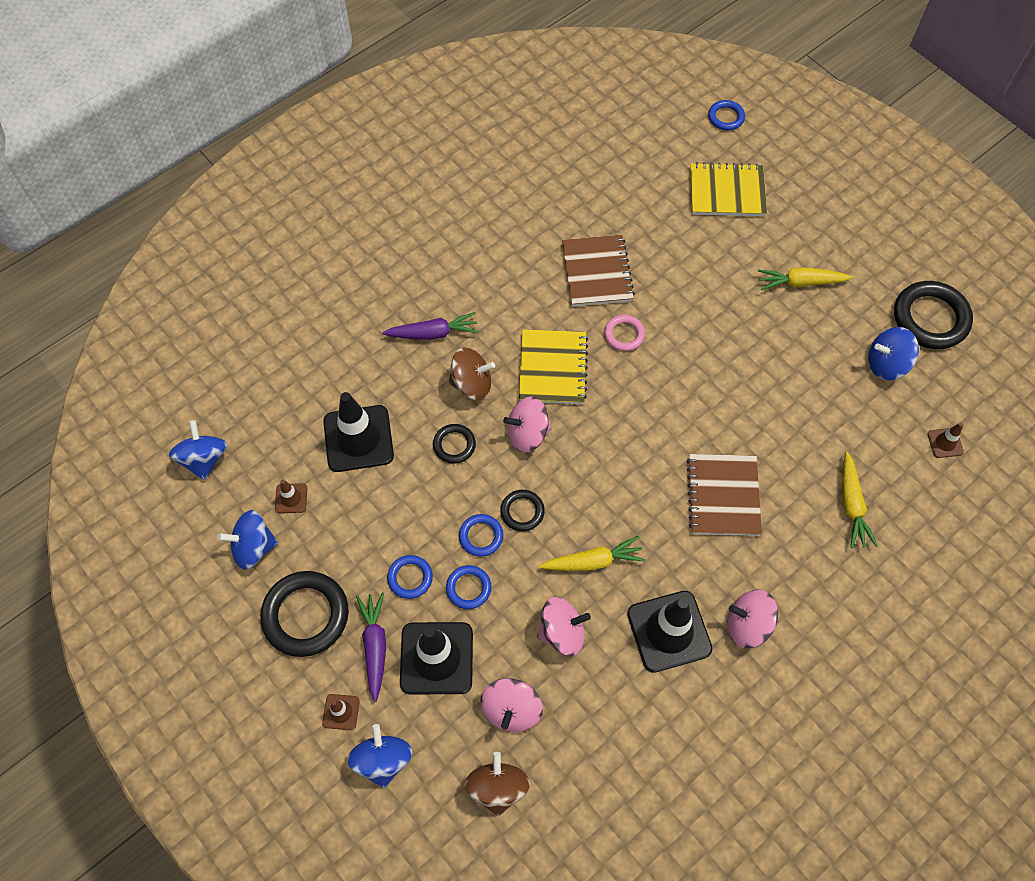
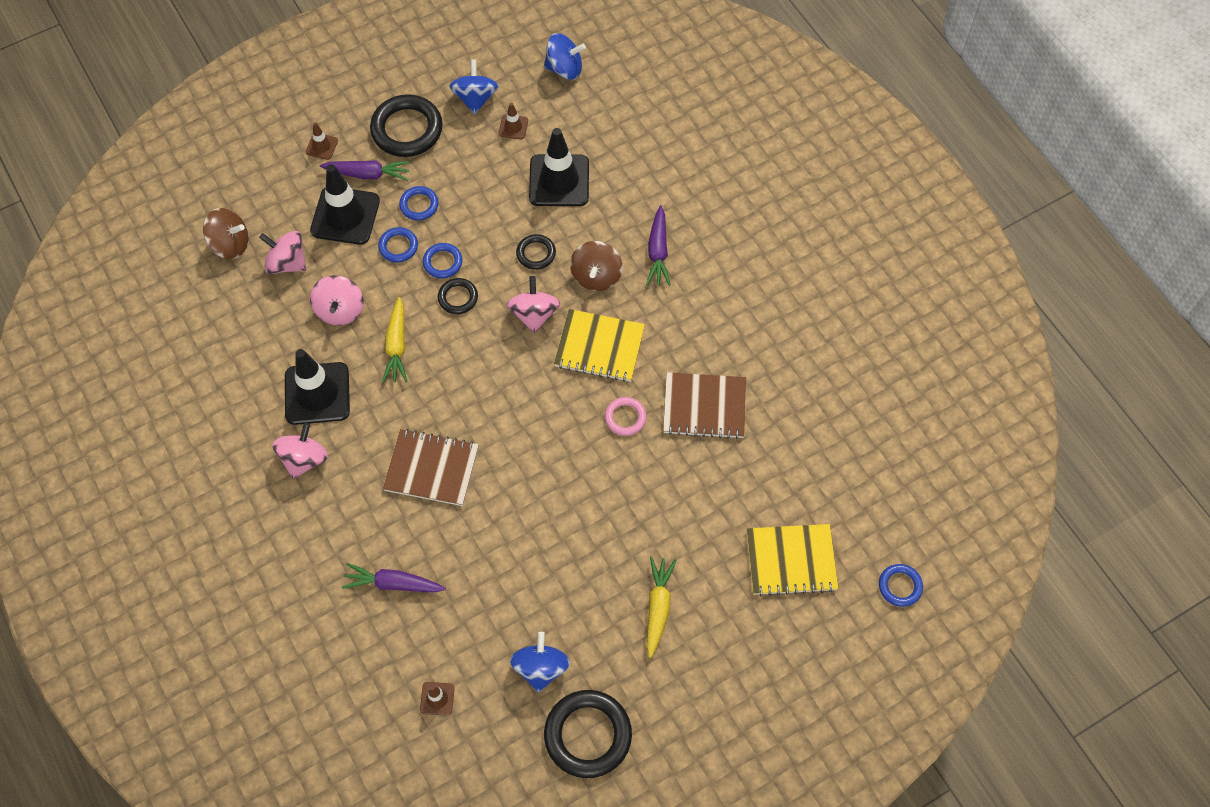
camera: 100 degrees right, 0 degrees up
blue spinning top [347,724,412,788] -> none
yellow notebook [690,162,767,216] -> yellow notebook turned 75 degrees clockwise [747,524,838,596]
yellow carrot [842,452,878,548] -> purple carrot [342,563,446,593]

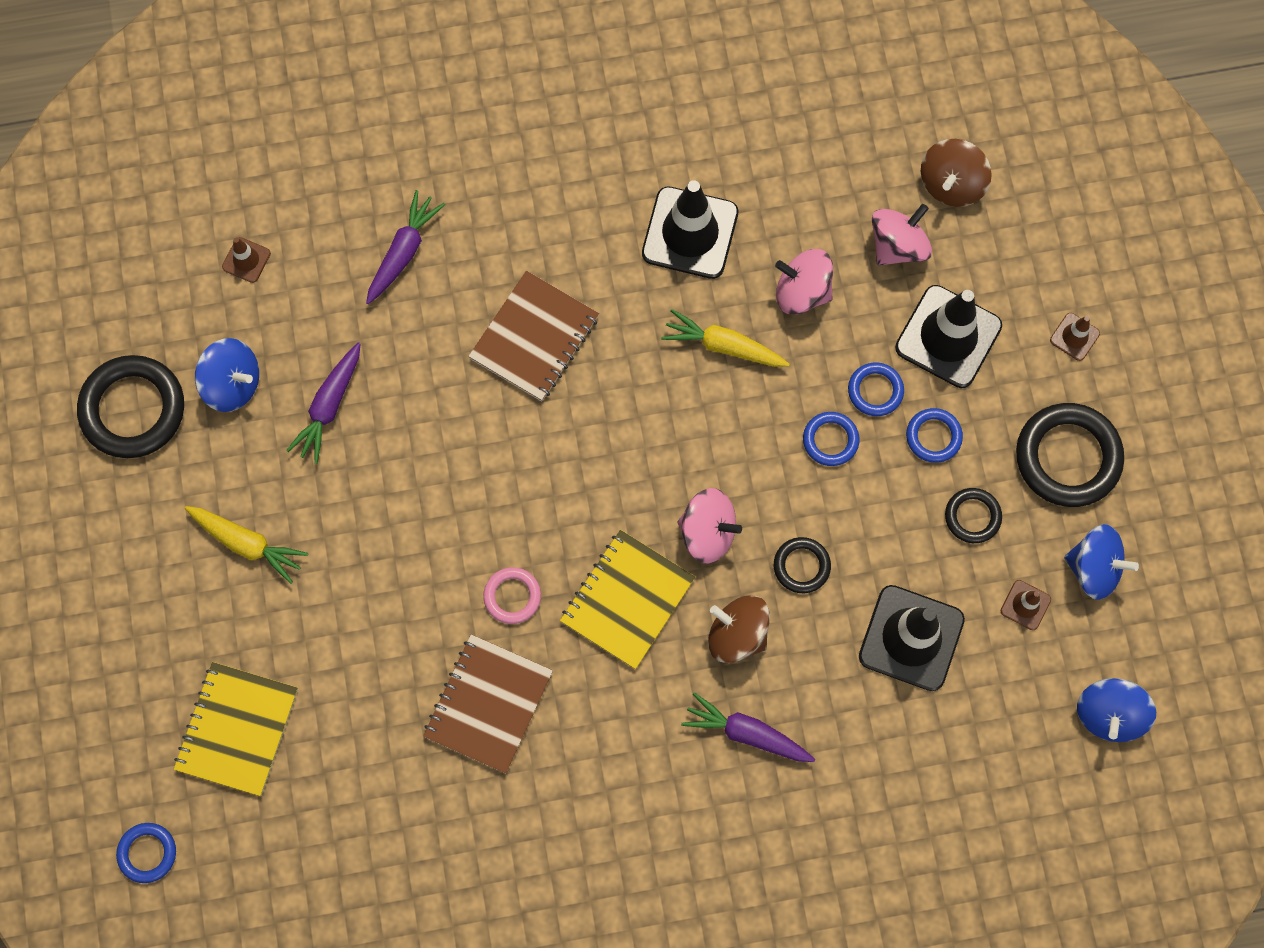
camera: 110 degrees right, 10 degrees up
pink spinning top [272,423,328,479] -> none
purple carrot [320,160,410,181] -> purple carrot moved to [286,342,361,464]
black ring [438,278,478,314] -> black ring moved to [945,488,1002,543]

